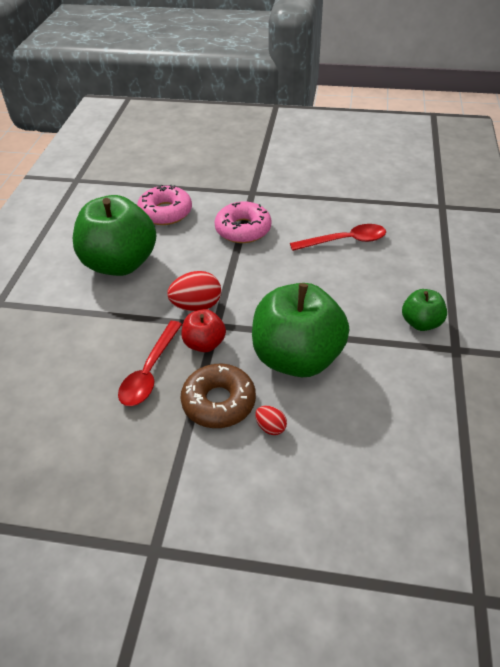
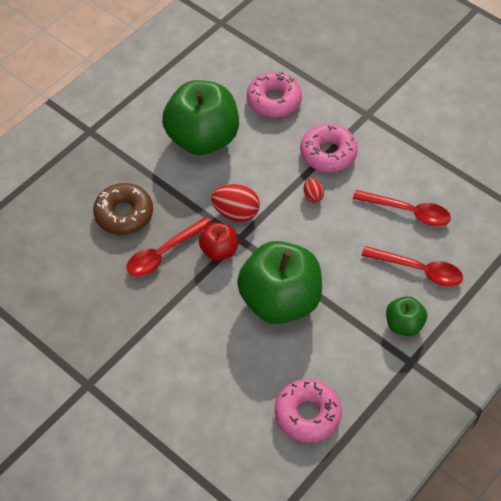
camera: 30 degrees right, 10 degrees up
brown donut [180,364,256,428] -> brown donut moved to [93,183,153,235]
red egg [255,406,287,435] -> red egg moved to [304,178,324,203]
none -> pink donut [275,379,342,443]
none -> red spoon [361,246,463,287]

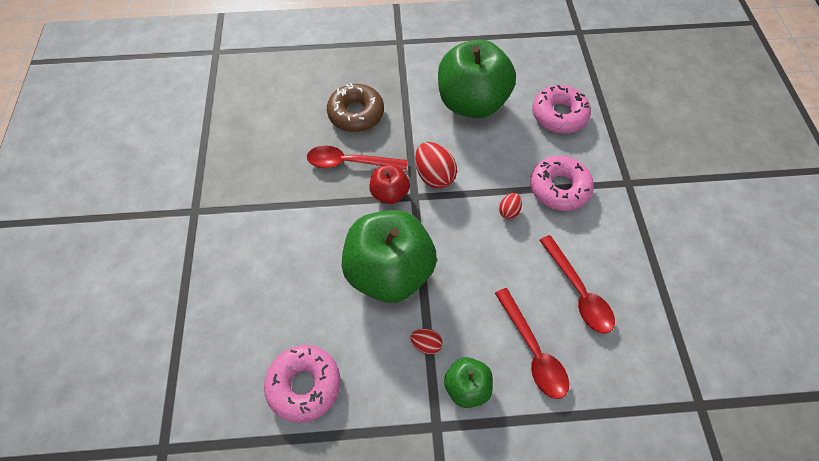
camera: 45 degrees right, 5 degrees up
none -> red egg [411,329,442,355]

